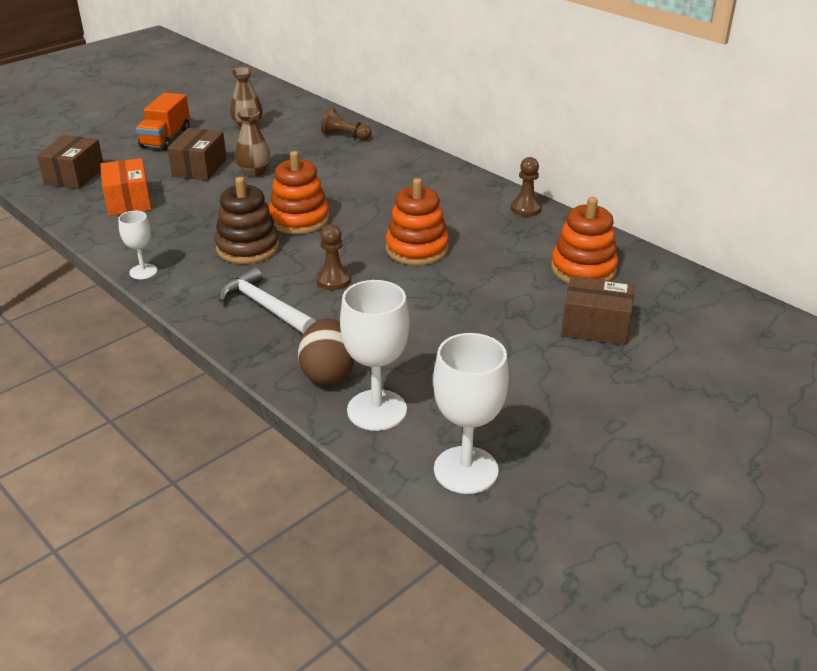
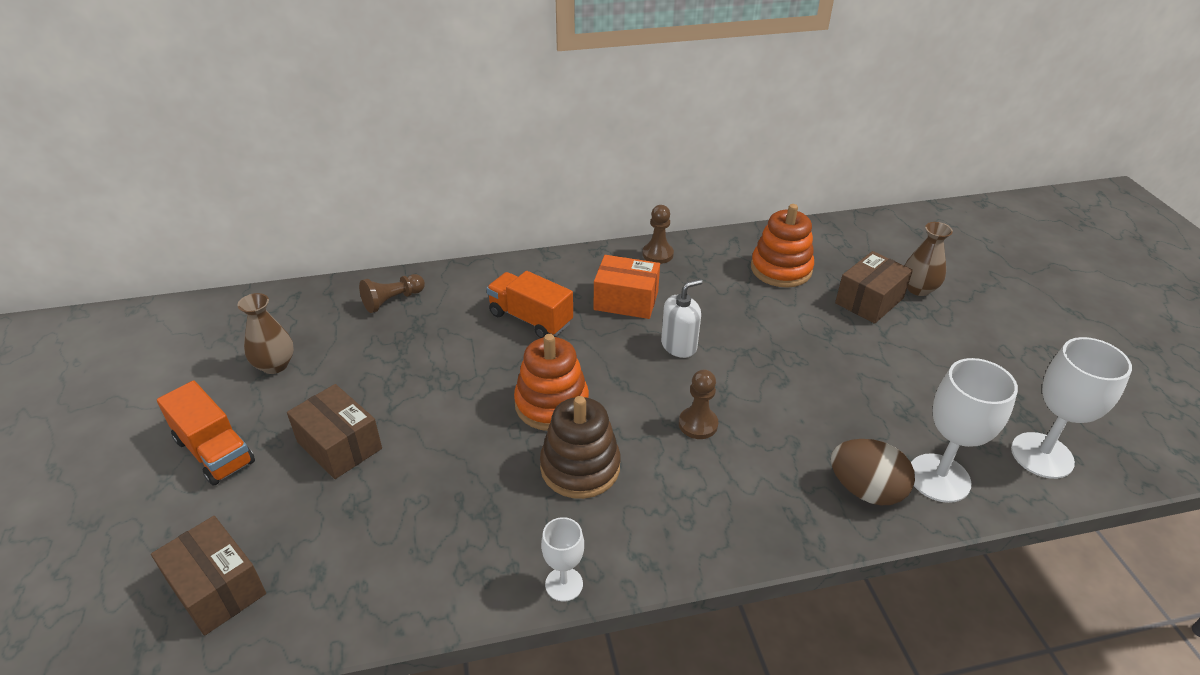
camera: 60 degrees left, 5 degrees up
orange box [100,158,151,216] -> orange box moved to [594,255,660,319]
white hammer [219,267,316,334] -> none
brown vase [235,108,271,176] -> brown vase moved to [904,222,953,296]
orange stacking toy [385,178,449,265] -> white soap dispenser [661,279,702,358]
none -> orange truck [486,271,573,338]

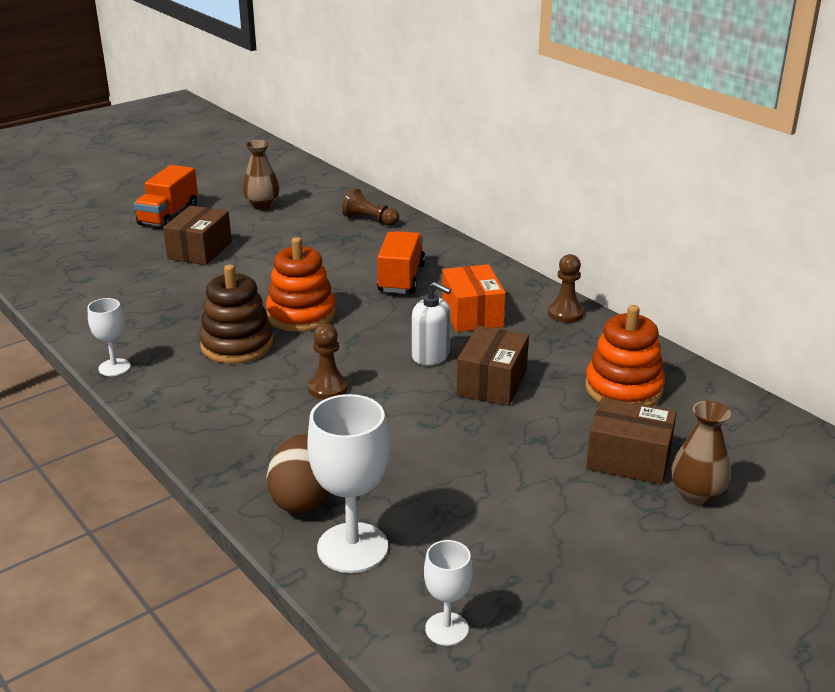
camera: 65 degrees right, 10 degrees down
brown box [151,516,266,636] -> brown box moved to [457,326,529,406]
white goblet [1011,337,1132,479] -> white goblet [424,540,472,646], size x0.56

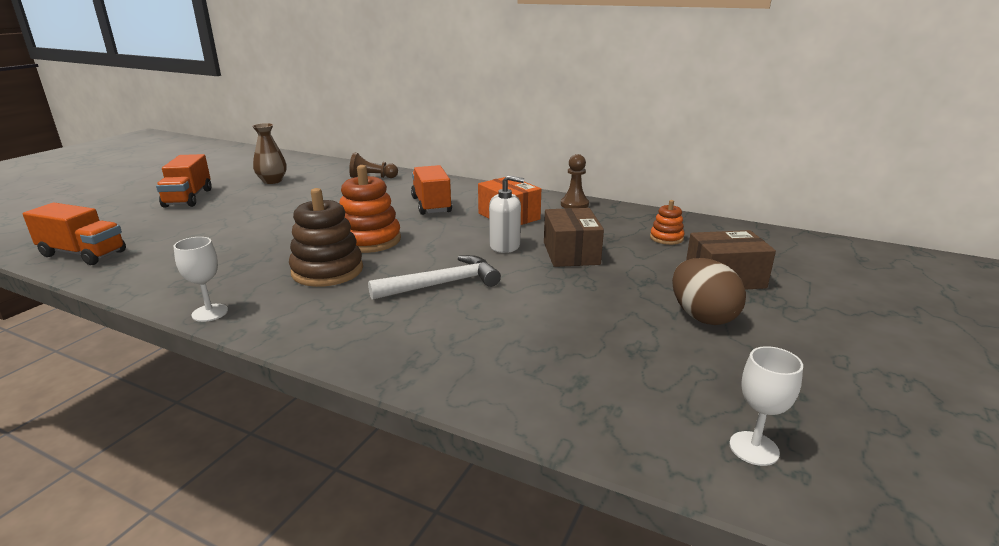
camera: 25 degrees left, 5 degrees down
brown box [163,205,232,265] -> none
brown egg [266,435,330,514] -> brown egg moved to [672,258,746,325]
white goblet [307,394,389,573] -> none
brown pawn [308,324,348,400] -> white hammer [368,255,501,300]
orange stacking toy [585,305,665,406] -> orange stacking toy [650,200,684,245], size x0.53
brown vase [672,401,731,505] -> none
none -> orange truck [23,203,126,265]

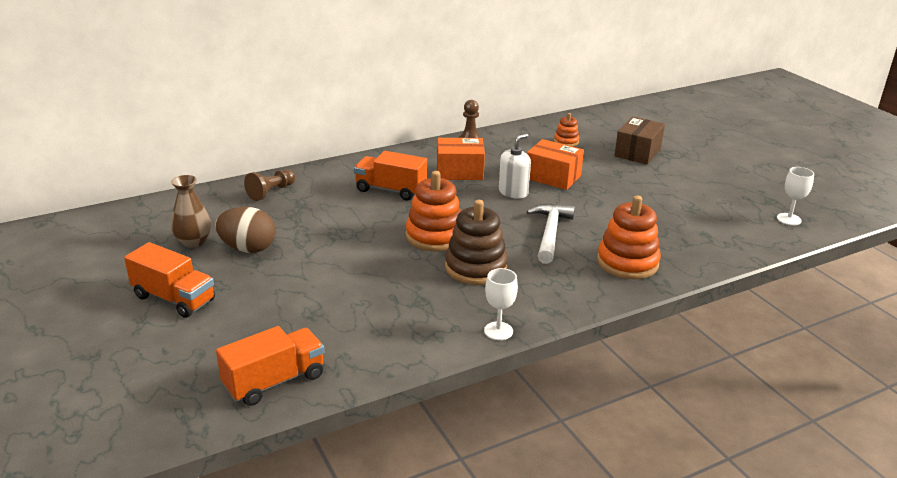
camera: 55 degrees left, 5 degrees up
brown box [544,208,604,267] -> orange box [527,139,584,190]
brown egg [672,258,746,325] -> brown egg moved to [215,207,276,253]
none -> orange stacking toy [597,195,661,279]

